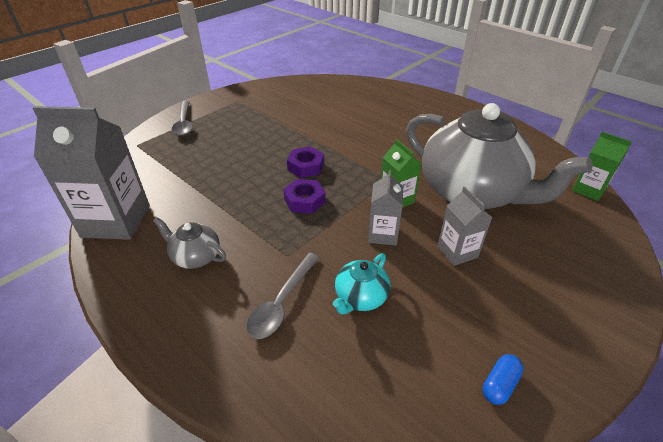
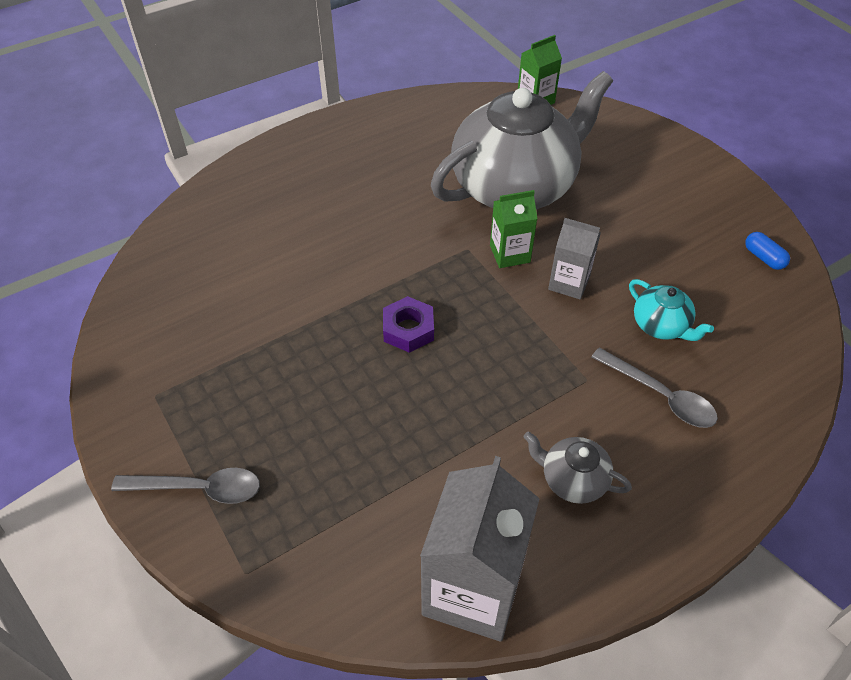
camera: 75 degrees left, 10 degrees up
grey teapot [153,217,226,269] -> grey teapot turned 75 degrees clockwise [524,432,632,504]
purple nut [283,179,326,214] -> none
grey carton [437,187,493,266] -> none

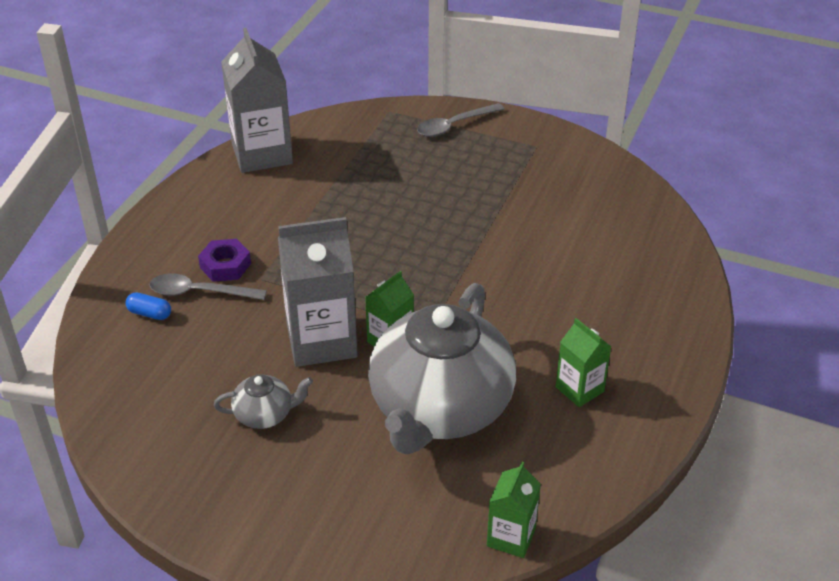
camera: 145 degrees right, 10 degrees down
purple nut [383,296,434,353] -> purple nut moved to [198,239,251,282]
grey teapot [524,432,632,504] -> grey teapot moved to [214,374,313,429]
grey carton [548,218,601,300] -> grey carton [278,217,358,367], size x1.86
turquoise teapot [629,279,714,341] -> none
blue capsule [745,232,790,270] -> blue capsule moved to [125,292,171,320]
none -> green carton [556,318,611,407]

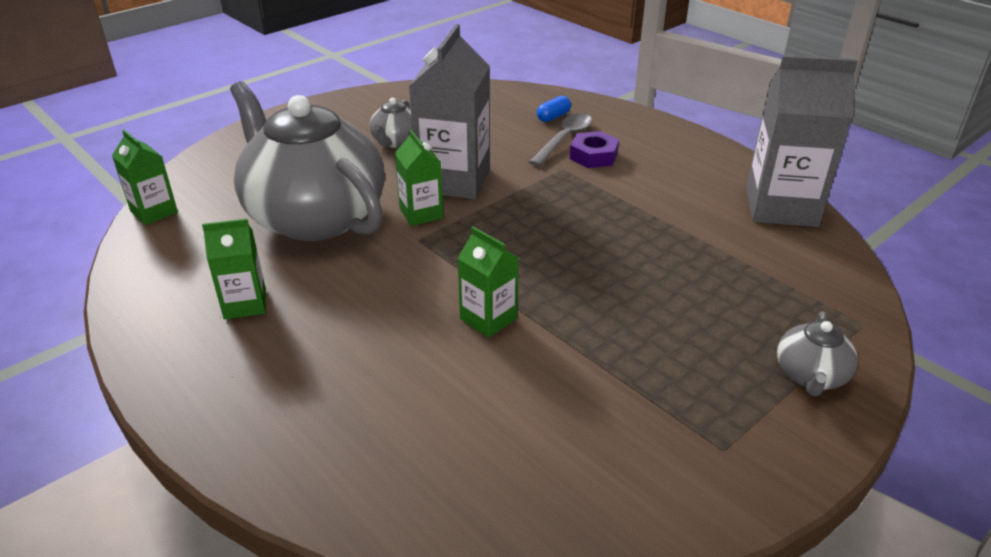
camera: 115 degrees right, 5 degrees down
grey spoon [417,103,504,137] -> grey teapot [777,311,858,396]
none -> green carton [457,227,519,338]

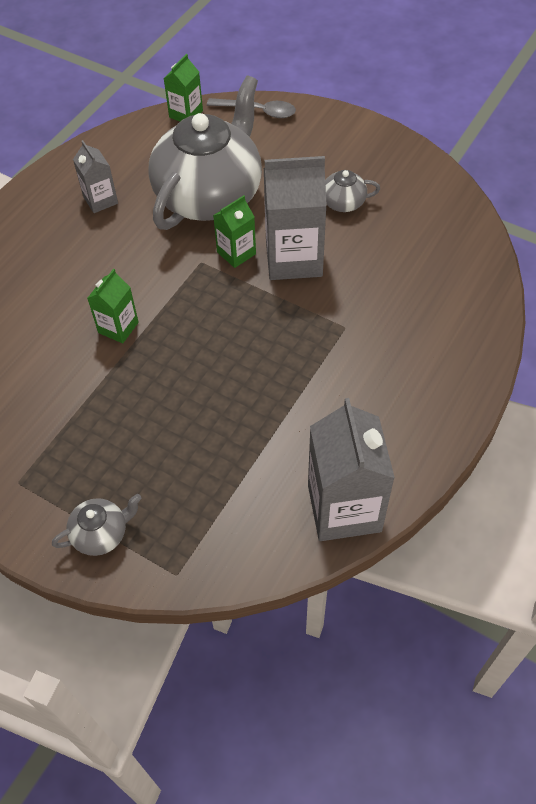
camera: 75 degrees right, 20 degrees up
green carton [202,219,266,319] -> grey carton [73,140,118,213]
grey spoon [529,113,592,166] -> grey spoon moved to [207,98,296,118]
blue capsule [537,96,571,122] -> none
purple nut [570,131,619,168] -> none
grey teapot [777,311,858,396] -> grey teapot turned 150 degrees clockwise [52,494,142,556]

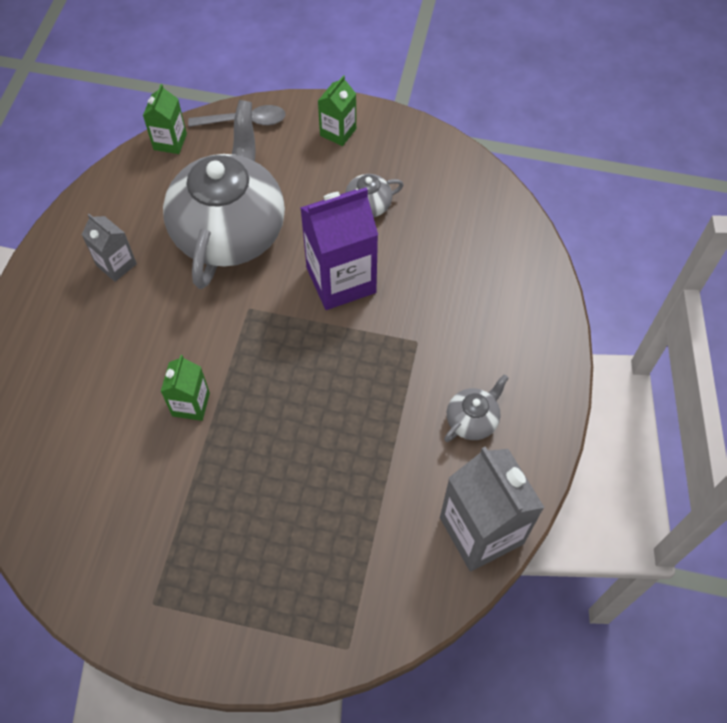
camera: 20 degrees left, 5 degrees up
grey teapot [52,494,142,556] -> grey teapot moved to [444,375,508,442]
green carton [213,195,256,268] -> green carton moved to [318,75,356,146]
grey carton [264,156,327,280] -> purple carton [300,187,378,310]

